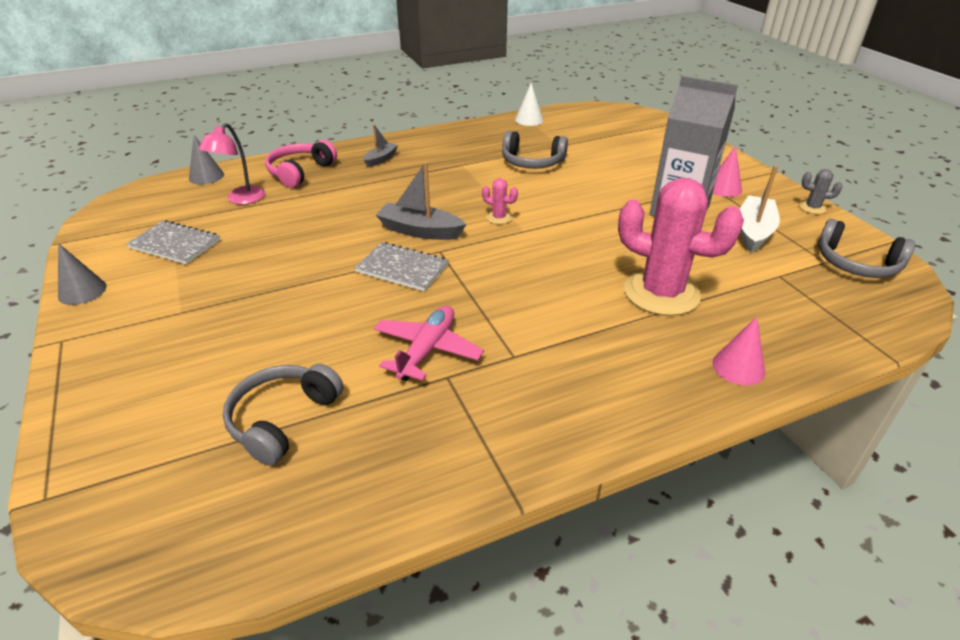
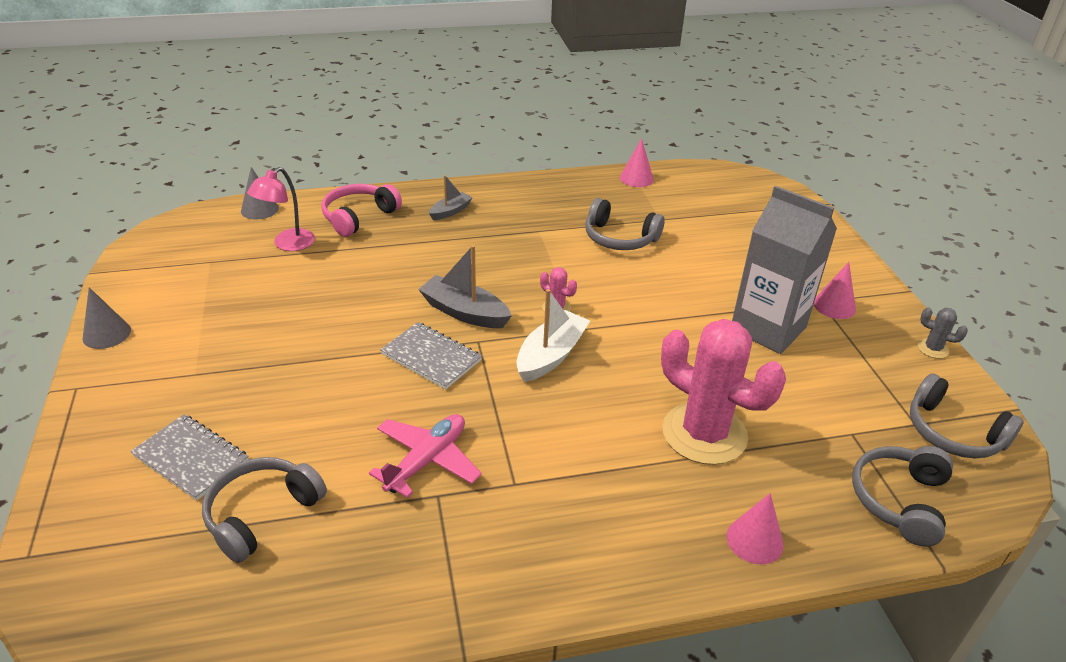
camera: 10 degrees right, 0 degrees up
grey notebook [126,220,220,264] -> grey notebook moved to [131,414,249,500]
white cone [515,83,544,126] -> pink cone [620,138,654,187]
white boat [740,165,780,253] -> white boat moved to [516,289,590,382]
none -> grey headphones [852,446,953,547]

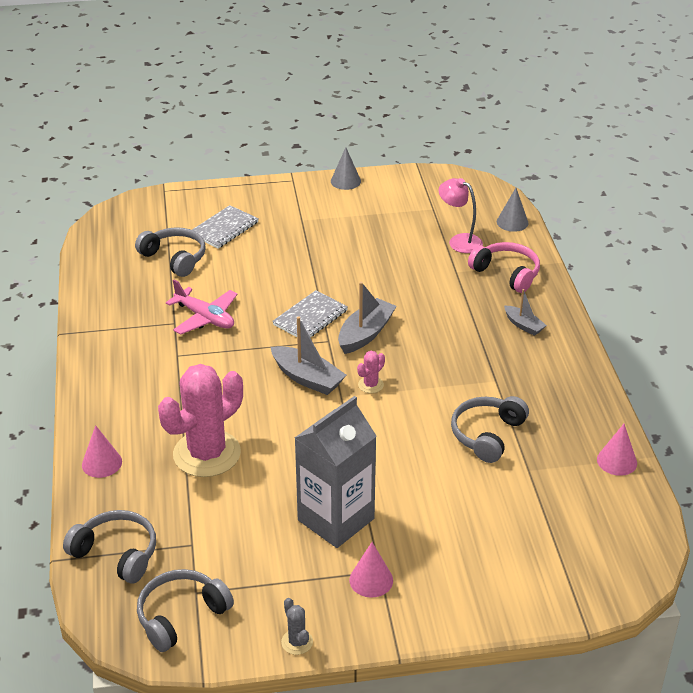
camera: 95 degrees right, 0 degrees up
white boat [516,289,590,382] -> grey boat [271,316,346,395]
grey cactus [917,307,968,359] -> grey cactus turned 60 degrees counterclockwise [281,598,313,655]

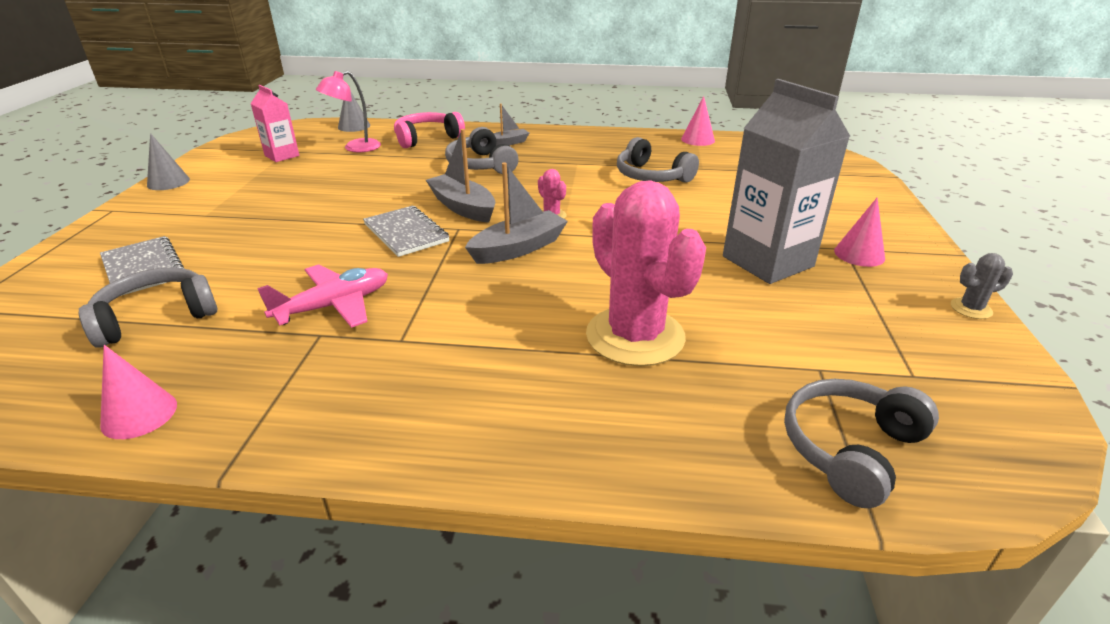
camera: 75 degrees left, 5 degrees down
pink cone [82,425,122,478] -> pink cone moved to [100,345,177,439]
grey headphones [137,569,234,652] -> grey headphones moved to [445,127,519,174]
none -> pink carton [251,85,300,162]

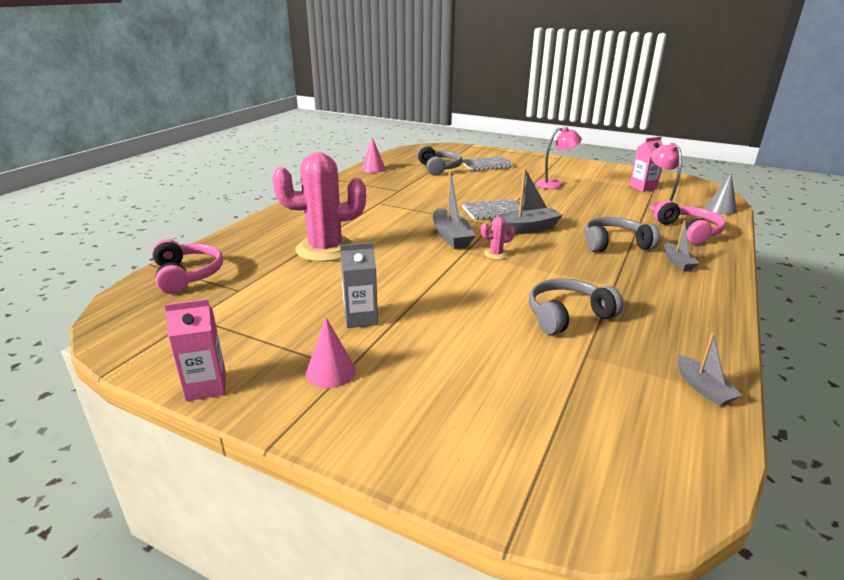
camera: 110 degrees right, 5 degrees down
grey cone [147,133,190,190] -> none
pink plane [257,264,388,328] -> none
pink cone [681,96,715,146] -> grey boat [677,333,743,406]
grey carton [723,79,850,284] -> grey carton [340,243,378,328], size x0.54
grey headphones [784,379,939,508] -> pink headphones [152,239,223,294]
grey cactus [951,253,1013,319] -> pink carton [165,299,226,401]
none -> pink lamp [536,126,582,189]

